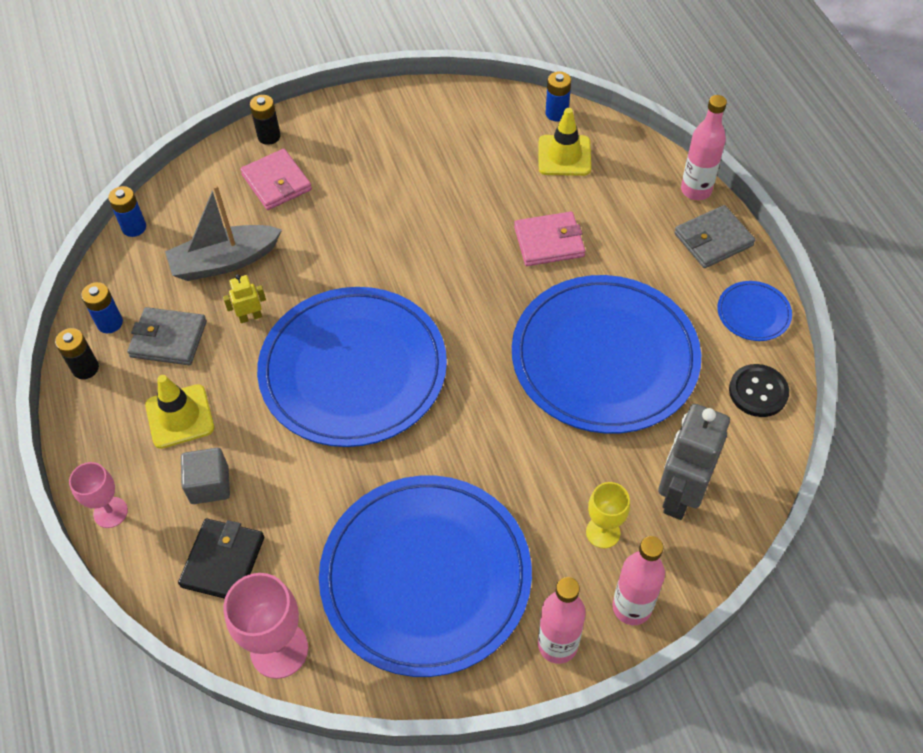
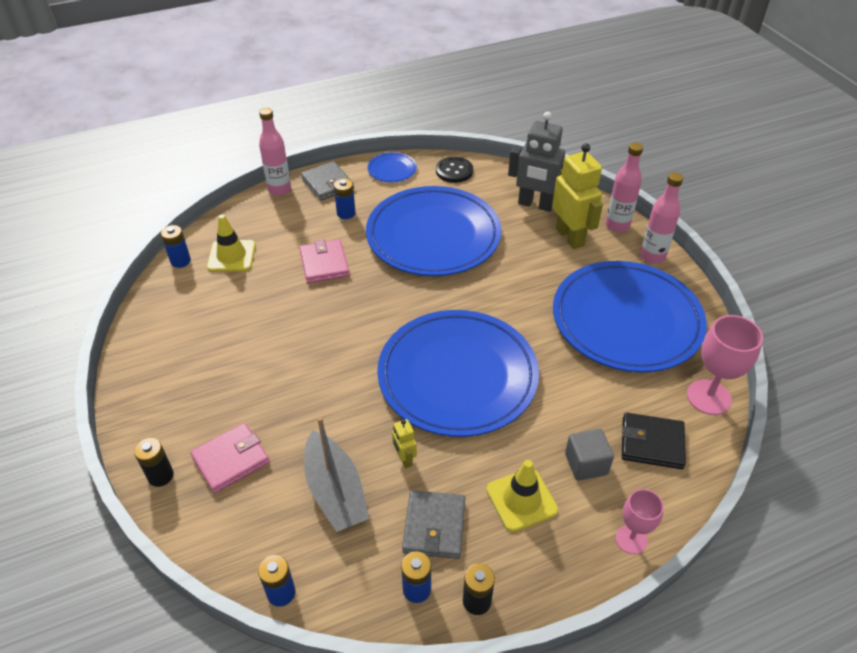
camera: 95 degrees left, 10 degrees down
yellow goblet [586,482,630,548] -> yellow robot [552,143,603,249]
none -> blue battery [334,178,356,219]

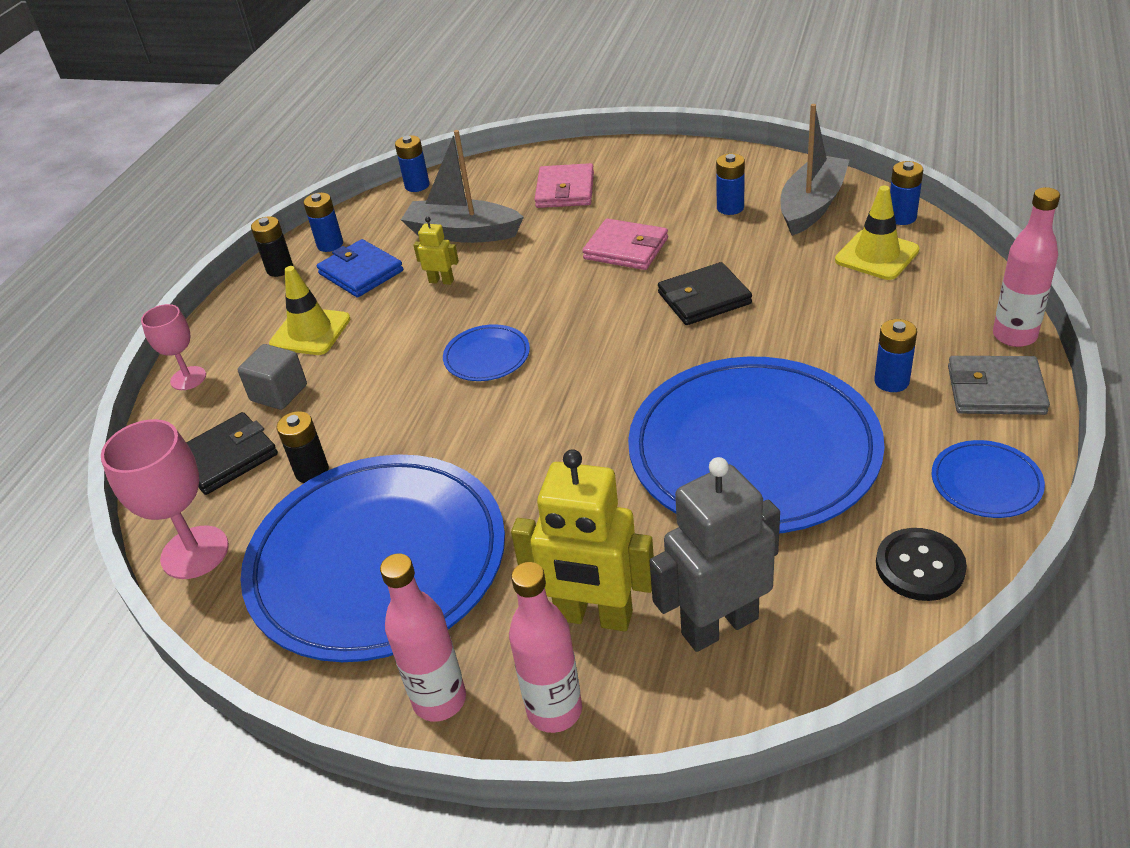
camera: 135 degrees right, 5 degrees down
black battery [134,438,174,487] -> black battery moved to [277,411,329,483]
pink wallet [299,239,349,284] -> pink wallet moved to [582,218,668,270]
blue plate [377,310,539,437] -> blue plate [443,324,530,381], size x0.40
grey wallet [402,490,465,559] -> blue wallet [317,239,403,297]
none -> black wallet [658,262,752,325]
none -> blue battery [716,153,745,215]
none -> grey boat [781,104,850,236]

